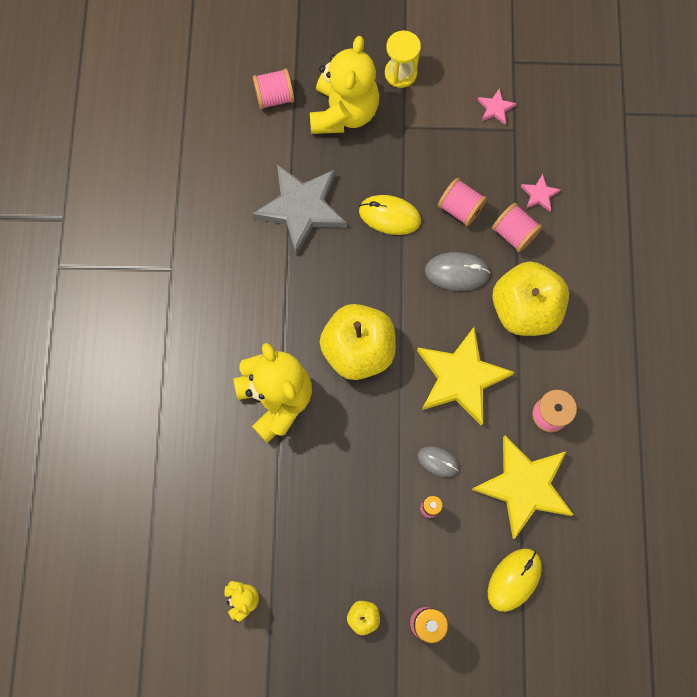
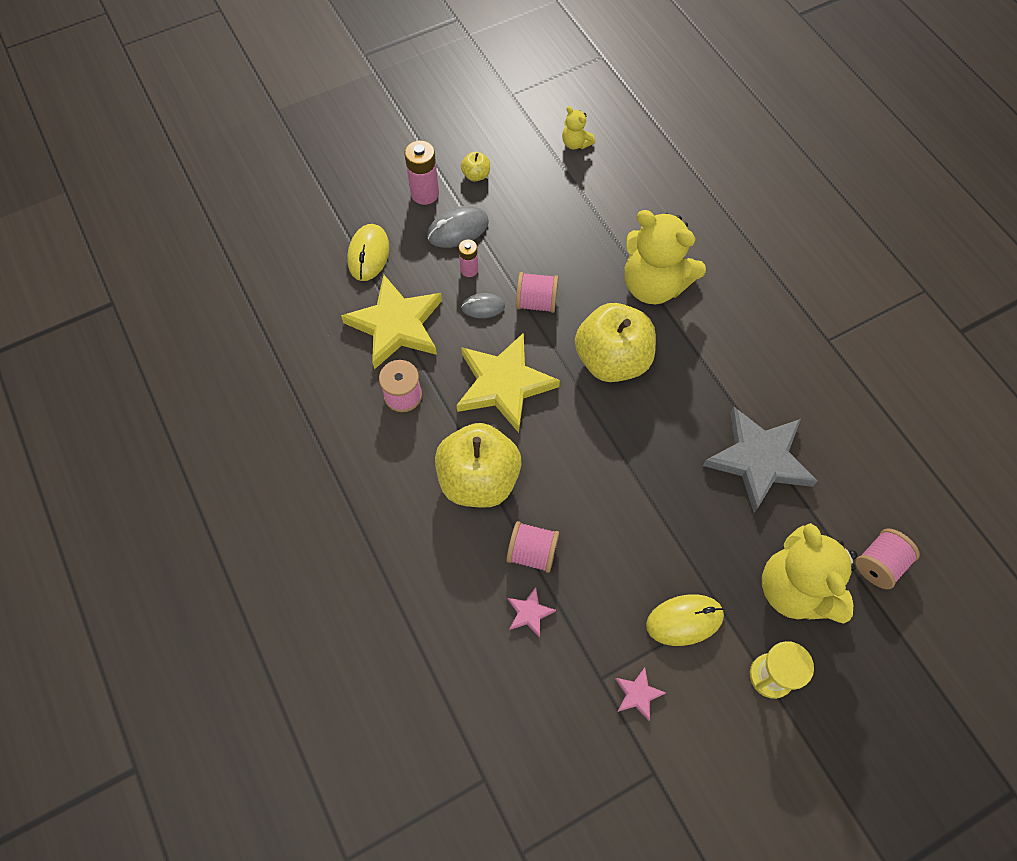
camera: 150 degrees right, 10 degrees down
yellow mouse [359,195,421,235] -> yellow mouse moved to [646,594,724,646]
grey mouse [425,252,490,291] -> grey mouse moved to [427,206,489,248]
pink spool [438,178,487,226] -> pink spool moved to [516,272,558,313]

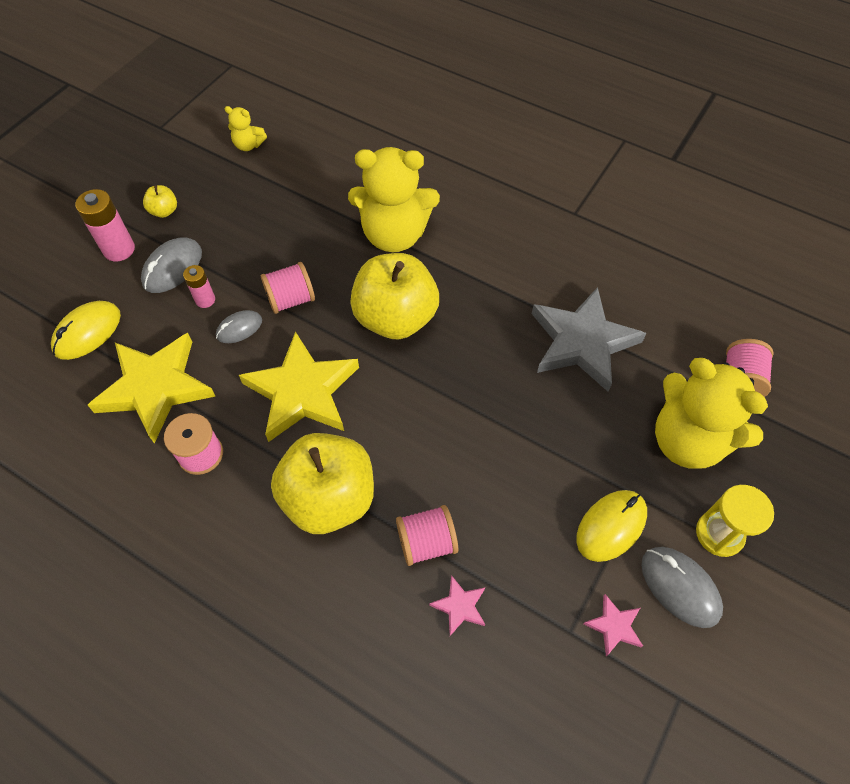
camera: 30 degrees left, 5 degrees down
yellow mouse [347,224,389,281] -> yellow mouse turned 60 degrees clockwise [51,301,121,360]
none -> grey mouse [641,547,723,628]

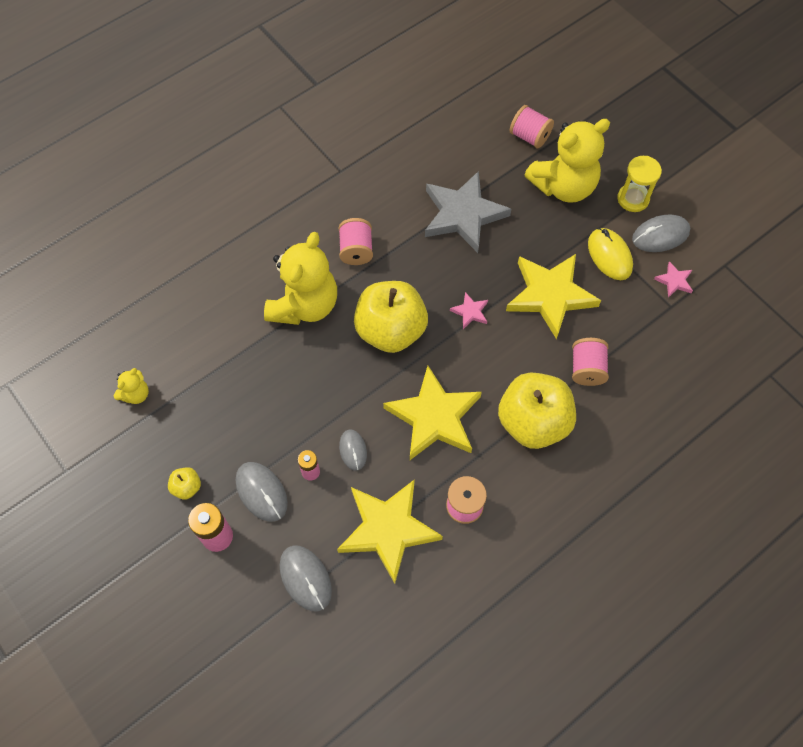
camera: 70 degrees left, 5 degrees up
yellow mouse [51,301,121,360] -> grey mouse [280,545,332,612]
pink spool [261,262,315,314] -> pink spool moved to [338,218,373,265]
pink star [429,575,485,636] -> pink star moved to [450,292,488,329]
none -> yellow star [506,254,601,339]

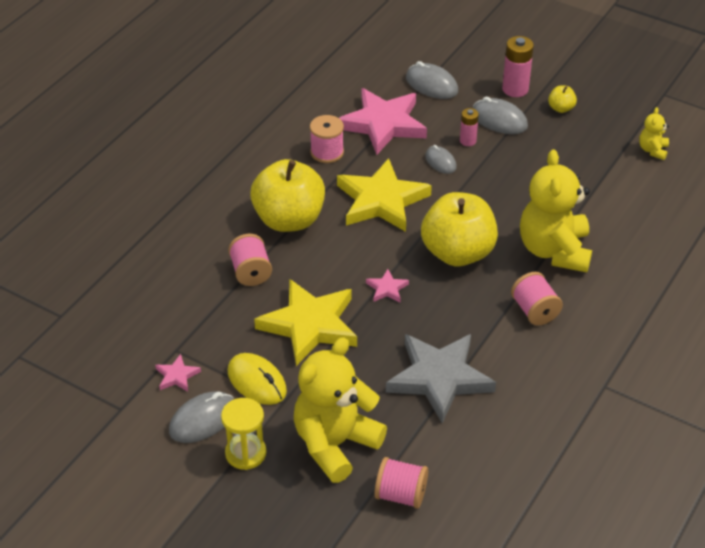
camera: 160 degrees right, 20 degrees down
yellow star [337,479,443,584] -> pink star [339,88,427,155]

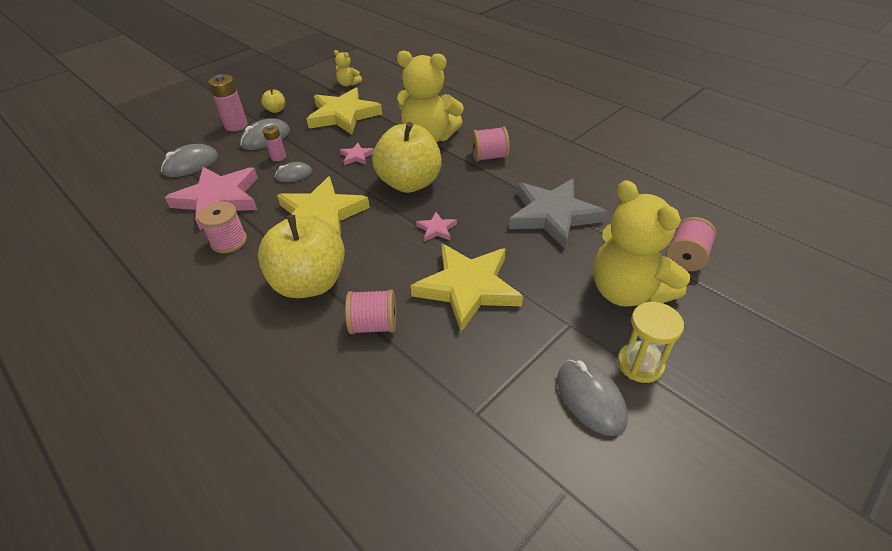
camera: 75 degrees left, 0 degrees up
pink star [155,354,201,392] -> pink star moved to [340,143,374,165]
yellow mouse [228,353,287,405] -> none
none -> yellow star [307,88,382,135]

